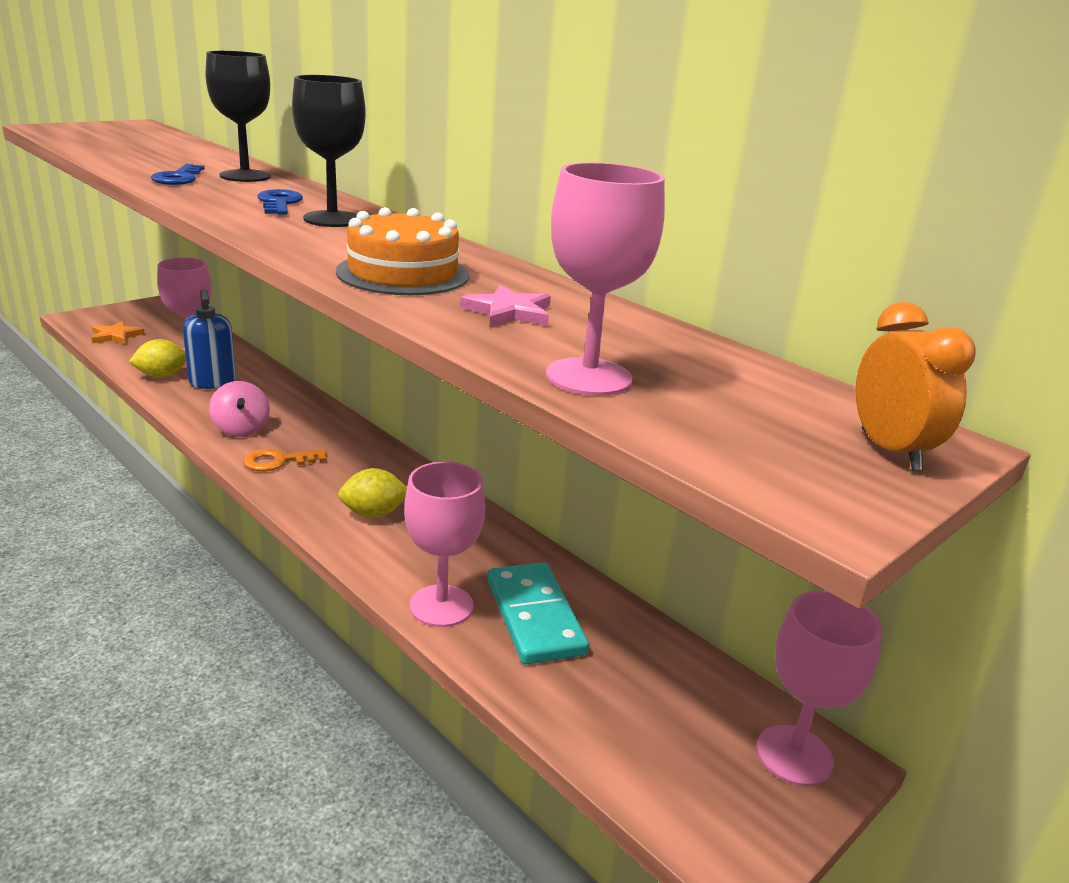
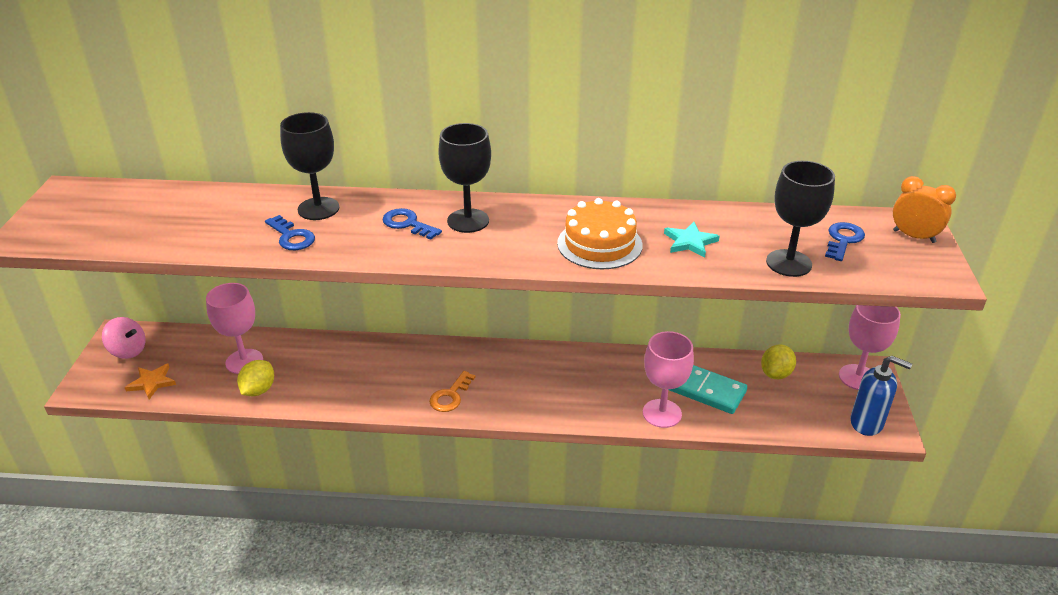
camera: 40 degrees left, 10 degrees up
blue soap dispenser [183,289,236,389] -> blue soap dispenser moved to [850,356,912,436]
pink spinning top [209,381,270,437] -> pink spinning top moved to [102,317,145,359]
yellow lemon [338,468,407,518] -> yellow lemon moved to [761,344,796,379]
pink star [460,285,551,327] -> turquoise star [664,222,720,258]
pink goblet [546,162,665,396] -> black goblet [766,161,835,277]
none -> blue key [825,222,865,261]

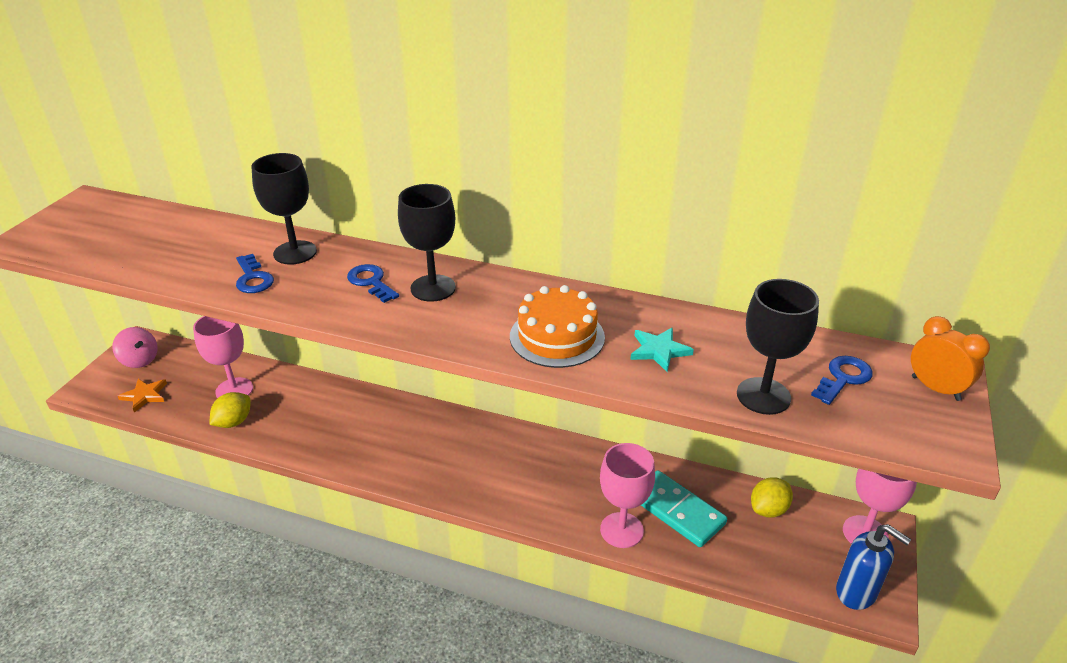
camera: 15 degrees right, 0 degrees up
orange key [429,371,476,412] -> none

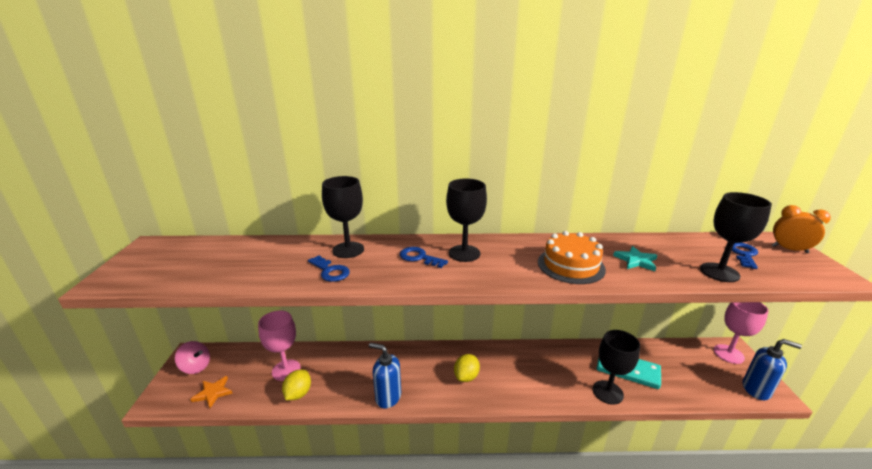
camera: 20 degrees left, 10 degrees down
pink goblet [600,443,655,548] -> black goblet [593,330,640,405]
yellow lemon [751,477,793,518] -> yellow lemon moved to [454,354,480,382]
none -> blue soap dispenser [369,343,401,408]

